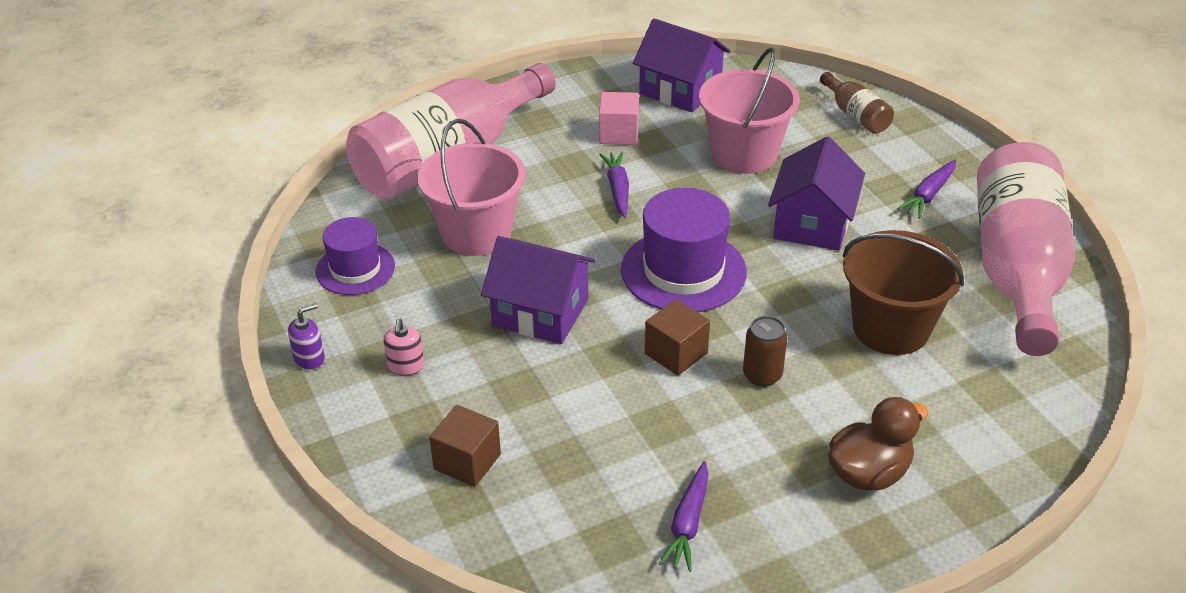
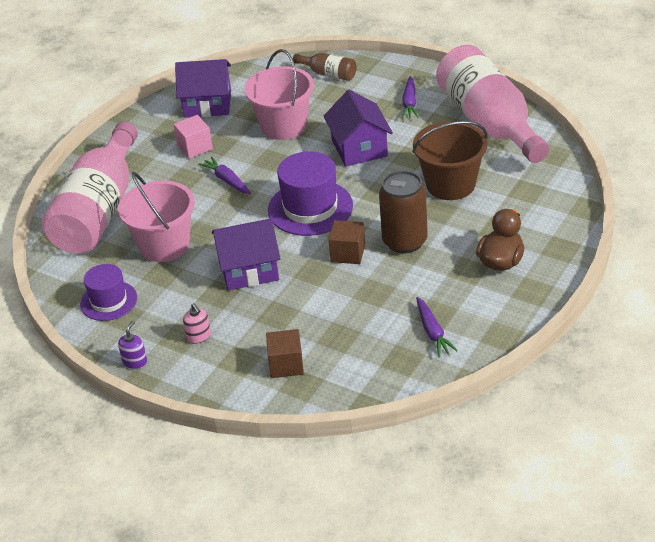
camera: 30 degrees left, 0 degrees up
brown can [743,316,787,387] -> brown can [379,170,428,254], size x1.77

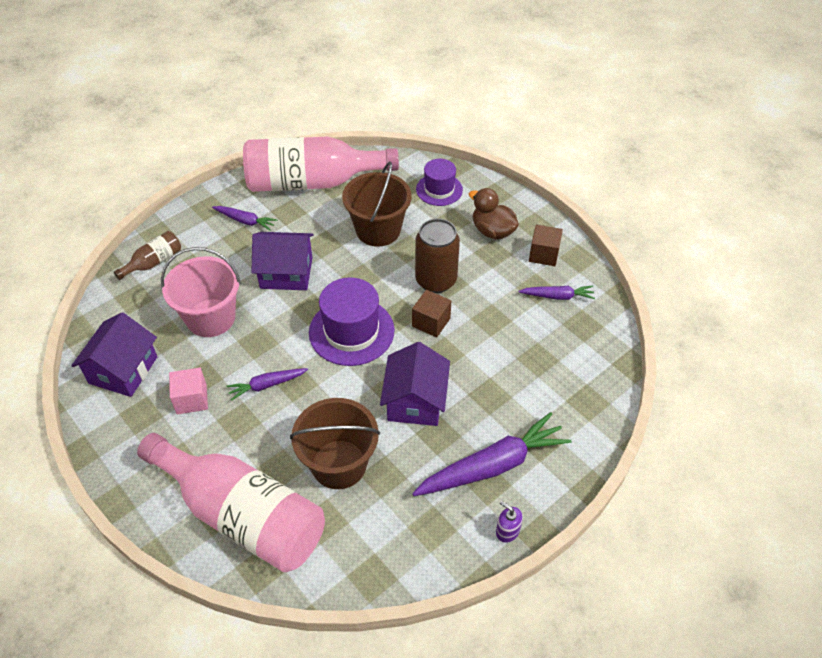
camera: 75 degrees left, 10 degrees up
purple hat [80,264,137,321] -> purple hat moved to [416,159,463,206]
pink bucket [118,172,195,262] -> brown bucket [290,398,380,489]
pink soap dispenser [183,303,211,344] -> purple carrot [412,412,572,496]
brown cube [266,329,304,378] -> brown cube moved to [529,224,563,266]

